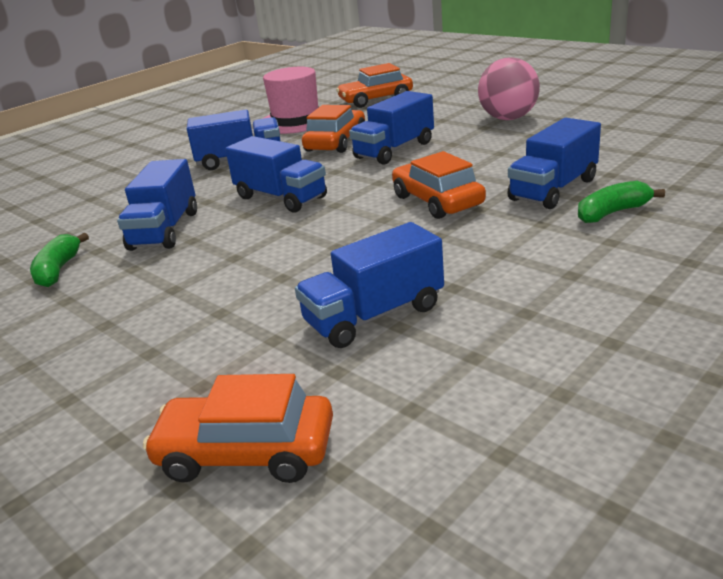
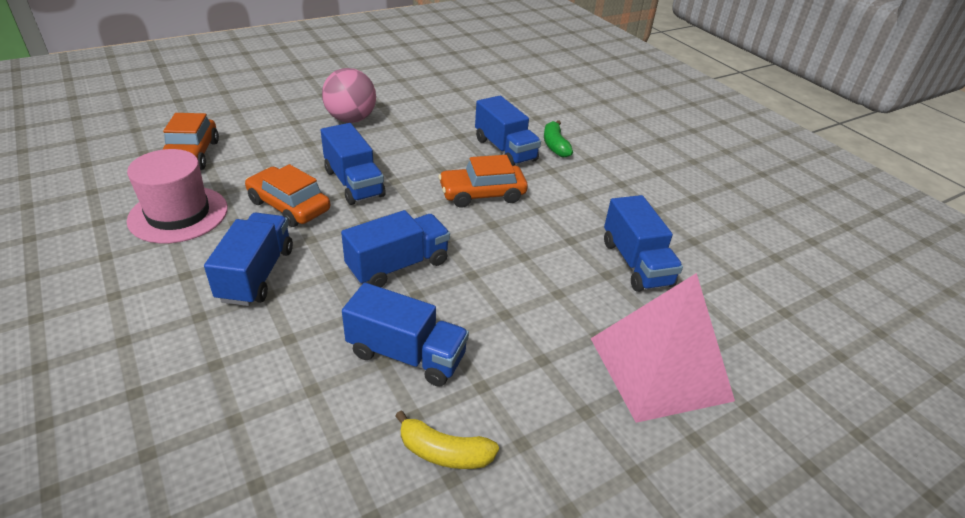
camera: 80 degrees left, 10 degrees up
green banana [30,233,89,287] -> yellow banana [395,411,499,469]
orange car [143,374,333,483] -> none
none -> pink pyramid [590,273,735,423]

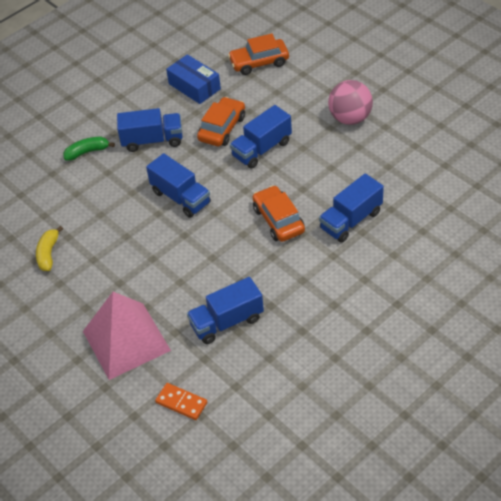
camera: 85 degrees right, 10 degrees up
pink hat [127,149,228,243] -> blue box [166,54,221,104]
blue truck [342,283,469,387] -> none
green banana [544,120,573,158] -> green banana moved to [63,136,115,161]
none -> orange domino [155,383,207,420]

